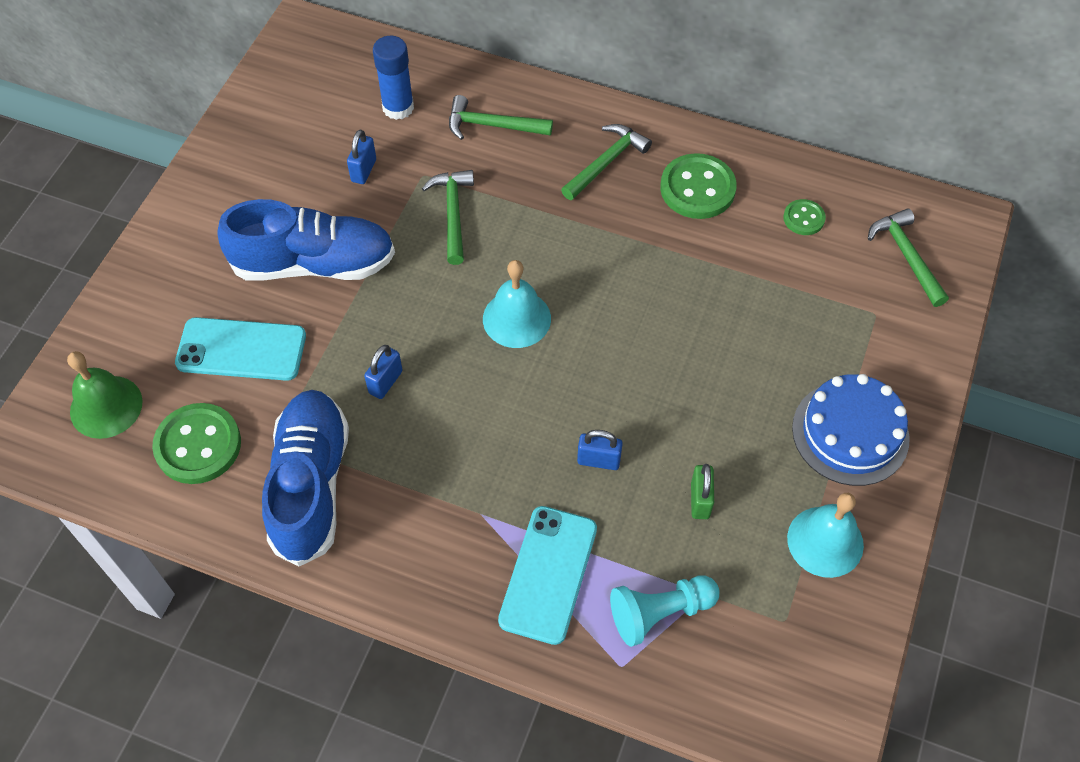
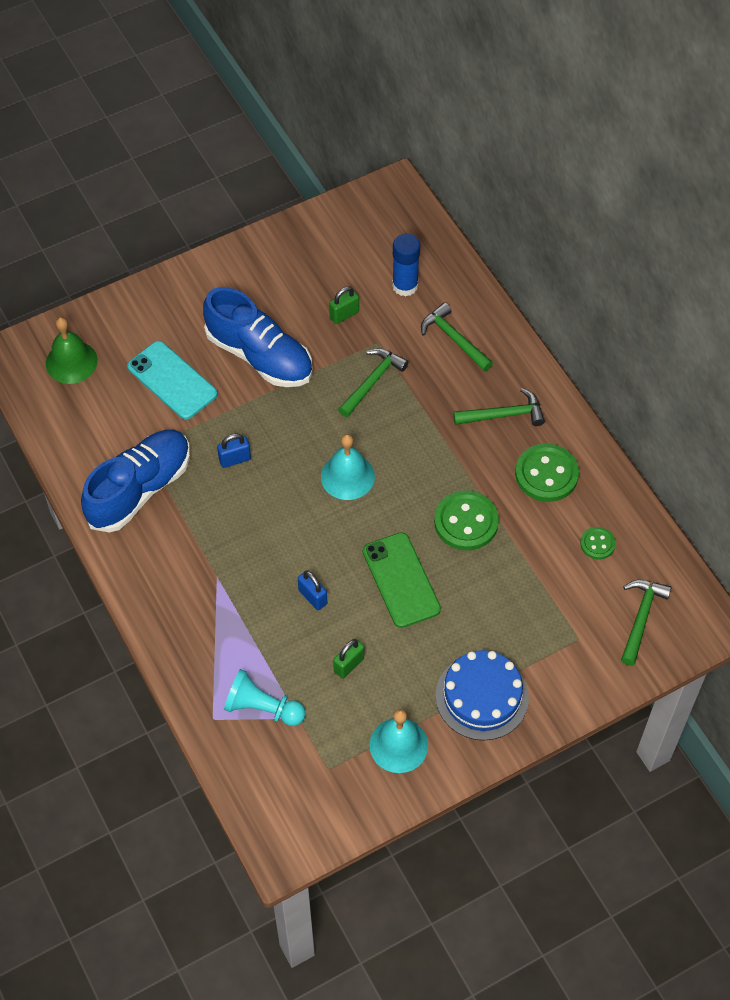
camera: 40 degrees right, 0 degrees up
green button [152,403,241,484] -> green button moved to [434,490,499,550]
blue padlock [347,130,376,184] -> green padlock [329,286,359,324]
turquoise phone [498,506,597,645] -> none
none -> green phone [363,532,441,628]

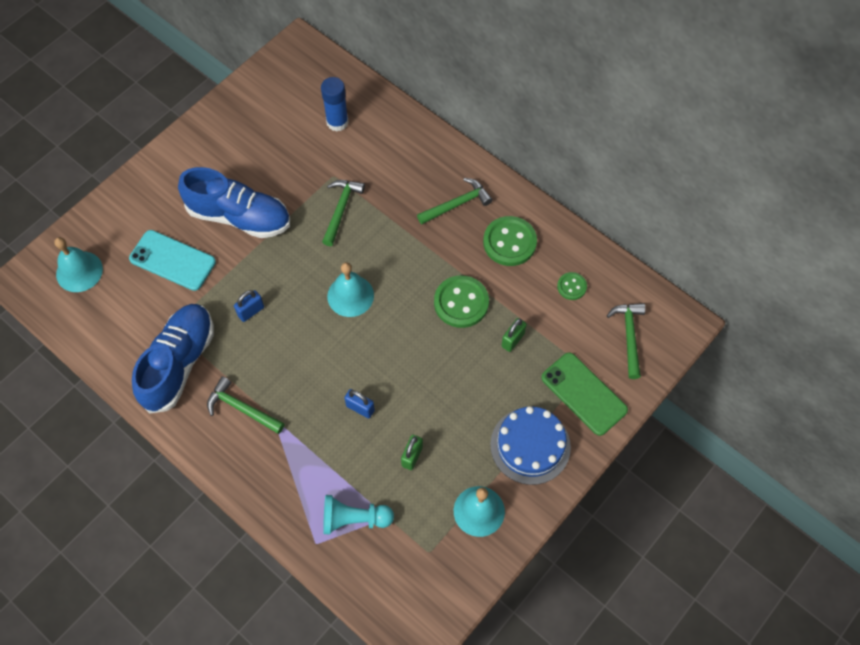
camera: 20 degrees left, 5 degrees up
green bell [46,317,98,384] -> turquoise bell [54,237,103,292]
green padlock [329,286,359,324] -> green padlock moved to [501,318,527,352]
green phone [363,532,441,628] -> green phone moved to [541,352,628,436]
green hammer [421,302,493,371] -> green hammer moved to [207,376,285,434]

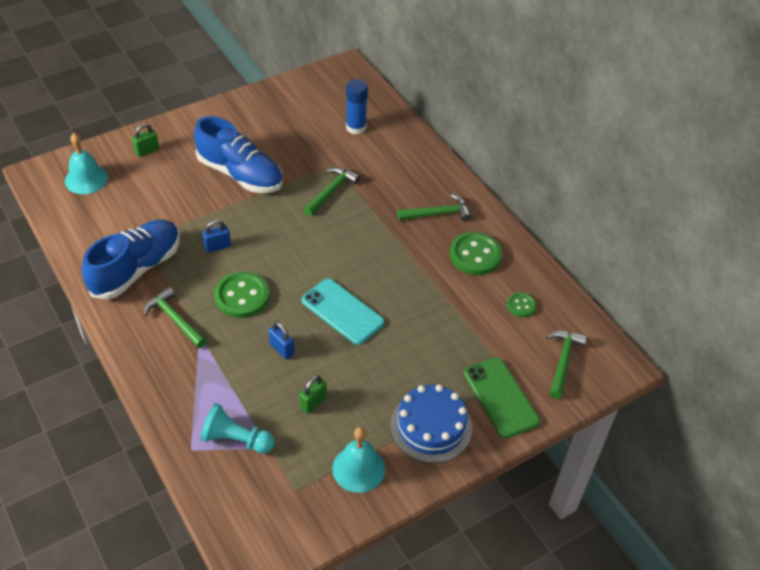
camera: 15 degrees right, 15 degrees down
turquoise phone [129,230,216,291] -> turquoise phone moved to [302,279,385,345]
turquoise bell [327,262,374,317] -> none
green button [434,275,489,328] -> green button moved to [214,271,269,318]
green padlock [501,318,527,352] -> green padlock moved to [132,124,159,157]

